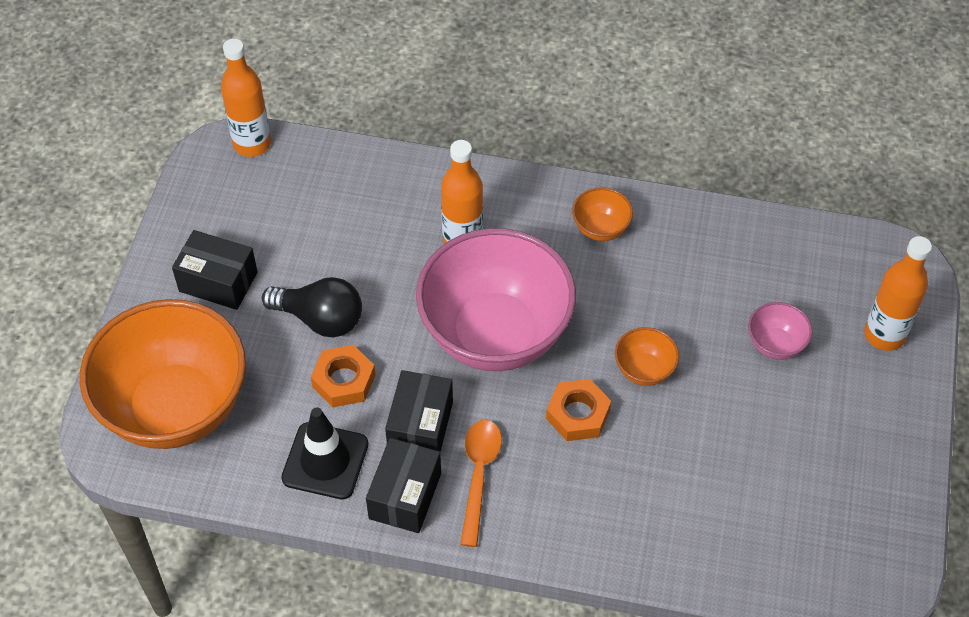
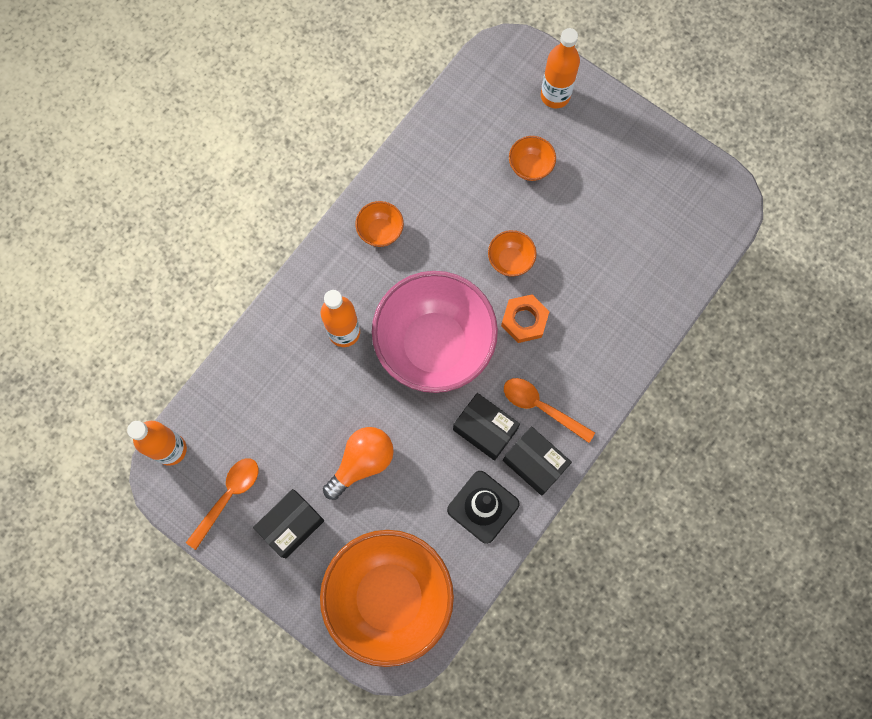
camera: 65 degrees left, 20 degrees up
black light bulb [262,277,362,337] -> orange light bulb [323,427,394,500]
orange nut [311,345,376,407] -> none
pink bowl [748,302,812,360] -> orange bowl [509,136,556,181]
none -> orange spoon [186,459,259,550]

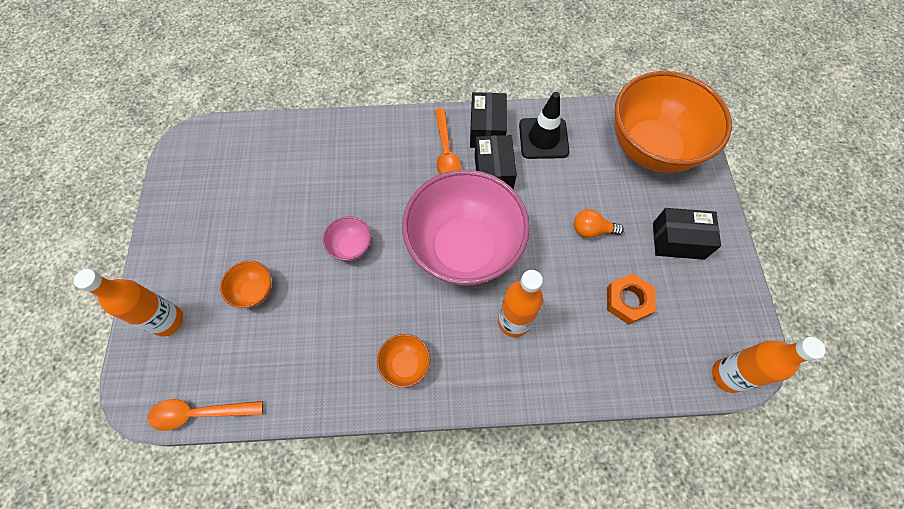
camera: 130 degrees left, 10 degrees down
orange spoon [186,459,259,550] -> orange spoon moved to [148,399,263,431]
orange light bulb [323,427,394,500] -> orange light bulb [574,209,624,238], size x0.64
orange bowl [488,230,536,277] -> pink bowl [323,216,371,261]
orange nut [501,294,550,343] -> orange nut moved to [607,273,656,325]

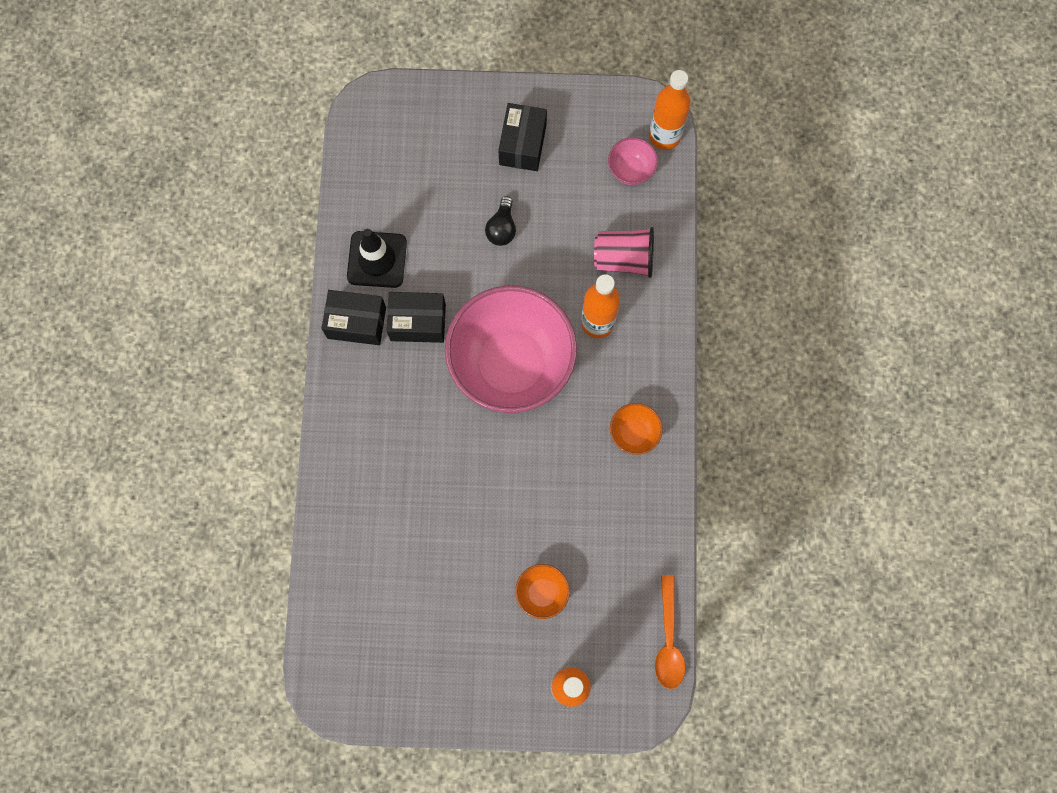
camera: 85 degrees left, 10 degrees up
pink bowl [323,216,371,261] -> pink bowl moved to [608,137,658,185]
orange spoon [435,108,461,174] -> none
orange light bulb [574,209,624,238] -> black light bulb [485,196,516,246]
orange nut [607,273,656,325] -> none
orange bowl [615,71,732,173] -> none
none -> pink cup [594,227,654,278]

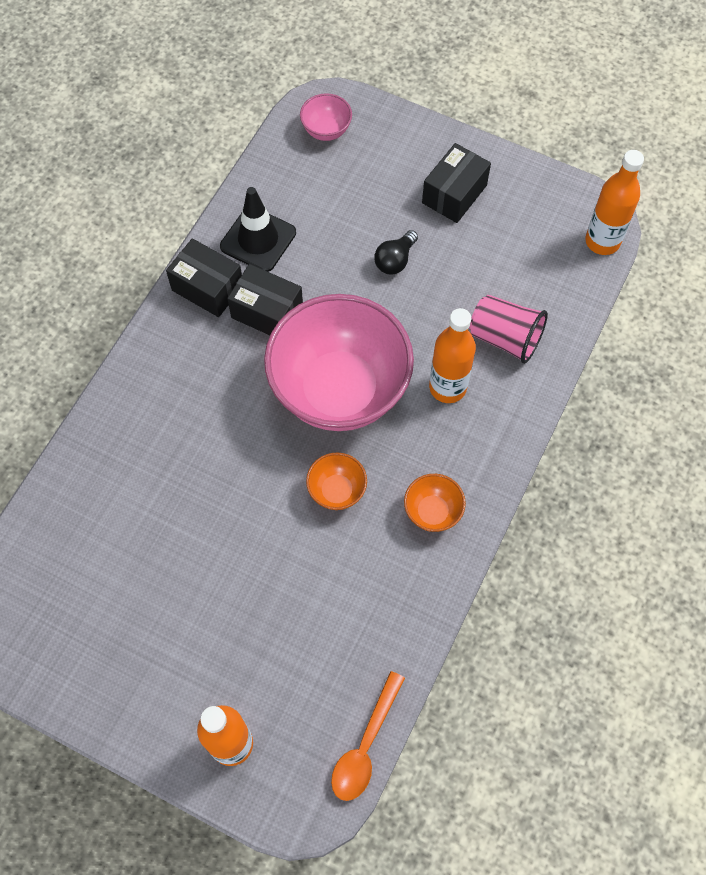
camera: 25 degrees right, 10 degrees down
orange bowl [515,564,570,619] -> orange bowl moved to [306,453,367,510]
pink bowl [608,137,658,185] -> pink bowl moved to [300,93,352,141]

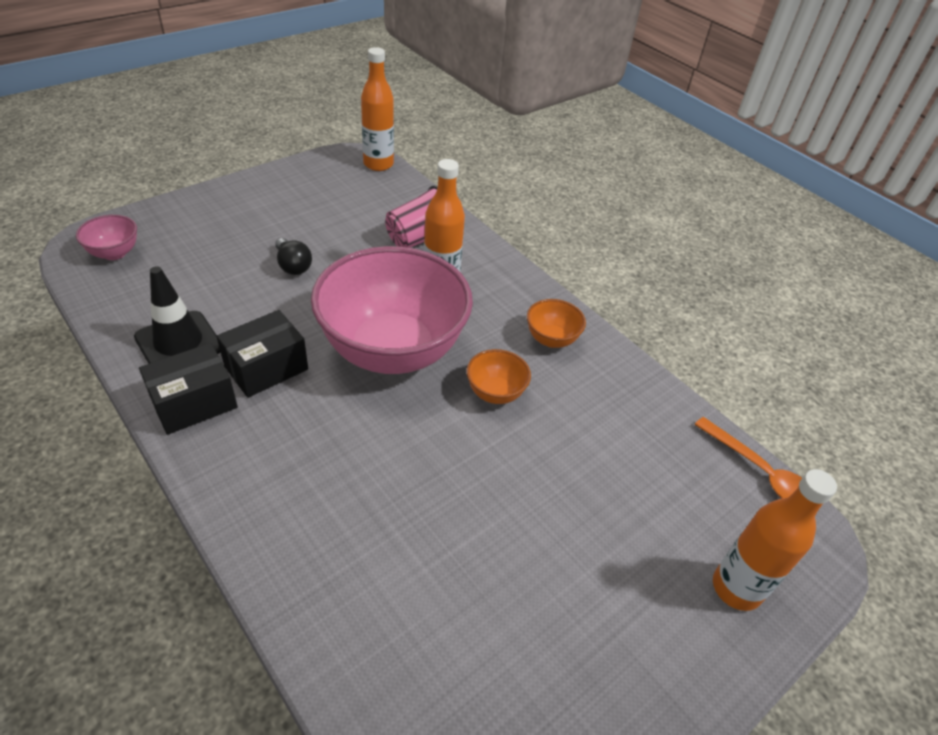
camera: 70 degrees left, 20 degrees down
black box [422,143,491,223] -> none

